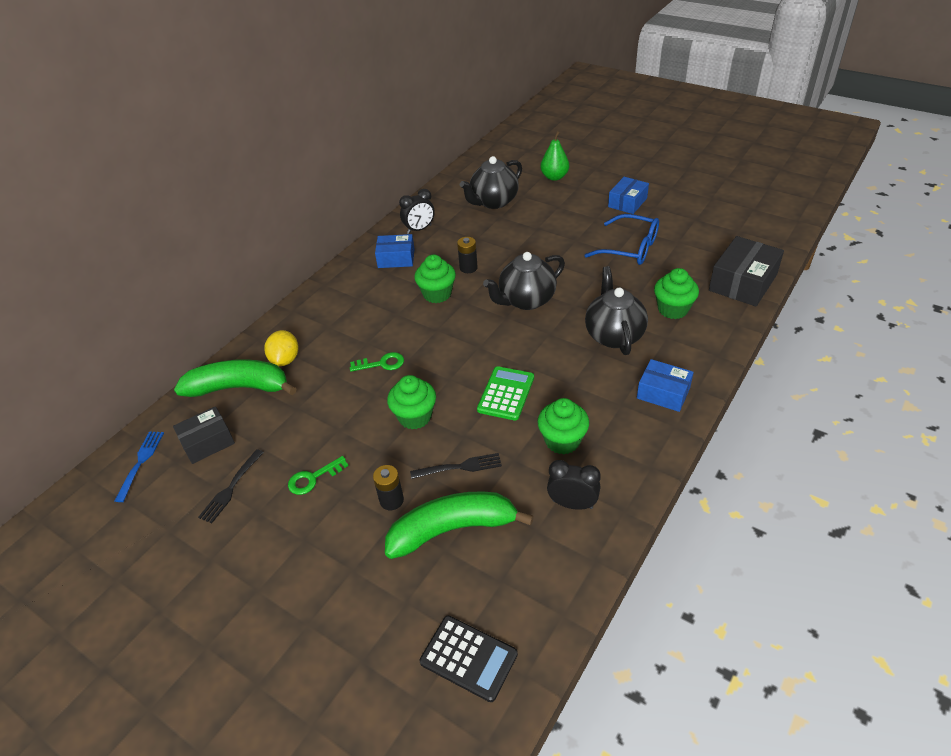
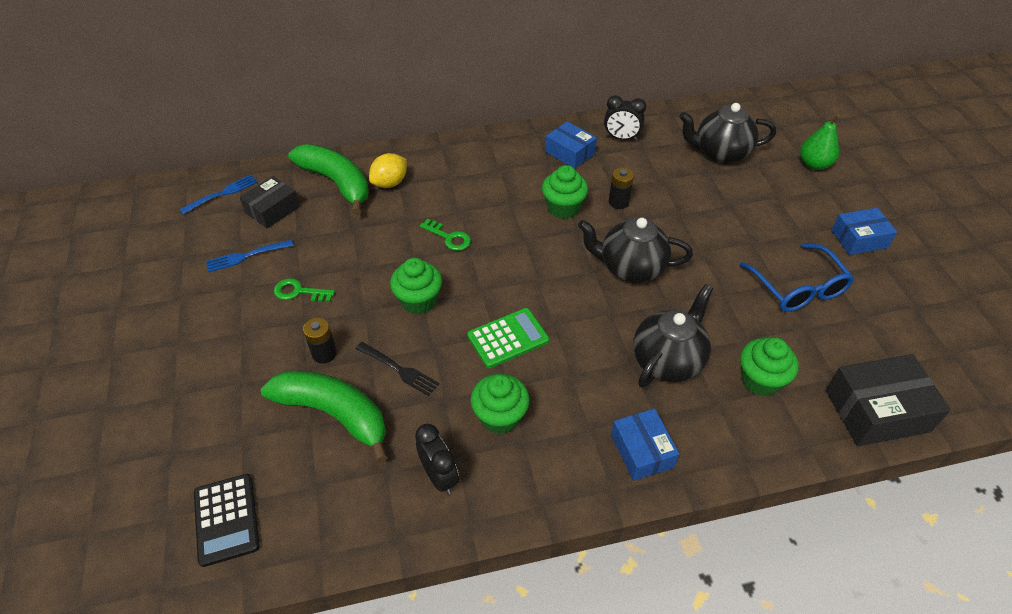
camera: 40 degrees right, 5 degrees up
black box [173,406,235,464] -> black box turned 60 degrees counterclockwise [240,176,300,229]
black fork [198,449,264,523] -> blue fork [206,240,293,272]

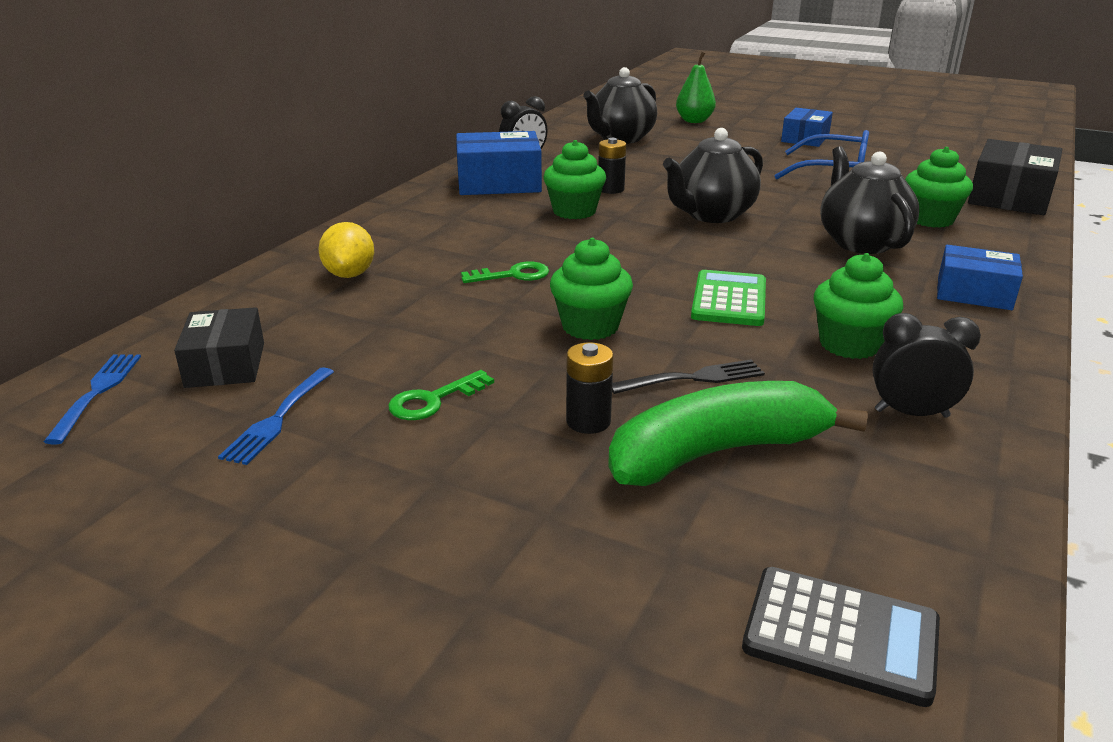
camera: 50 degrees left, 20 degrees down
green banana [288,144,369,215] -> none
blue box [545,121,597,169] -> blue box [456,131,542,195], size x1.53

